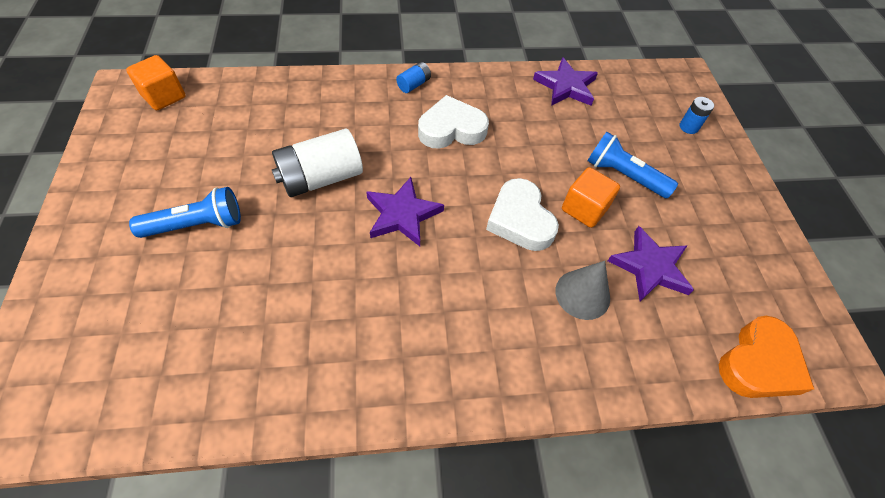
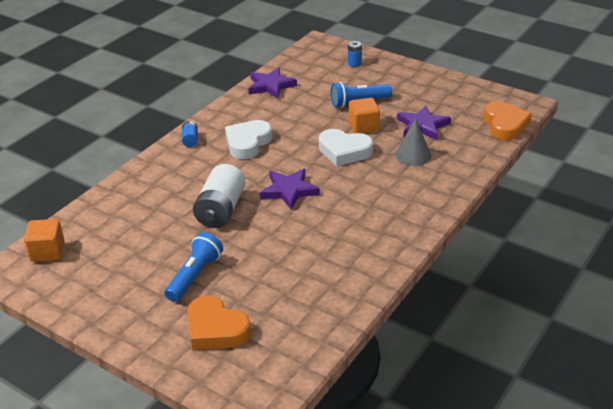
camera: 45 degrees left, 20 degrees down
none -> orange heart [187,296,251,350]

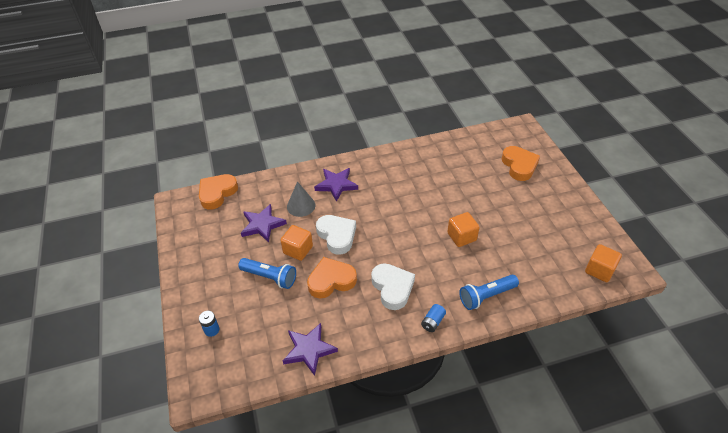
camera: 140 degrees left, 10 degrees up
blue flashlight [165,232,223,302] -> blue flashlight moved to [459,275,519,310]
white battery [193,164,245,228] -> orange cube [447,212,480,247]
white heart [225,120,272,159] -> white heart turned 90 degrees counterclockwise [371,263,415,310]
purple star [260,169,320,210] -> purple star moved to [314,168,358,202]
none -> orange heart [307,257,357,298]

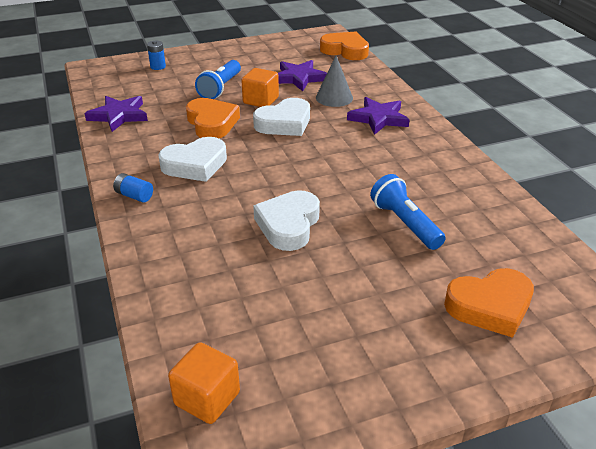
camera: 85 degrees right, 10 degrees down
orange cube [447,212,480,247] -> white heart [253,190,320,251]
blue flashlight [459,275,519,310] -> blue flashlight moved to [370,174,446,250]

